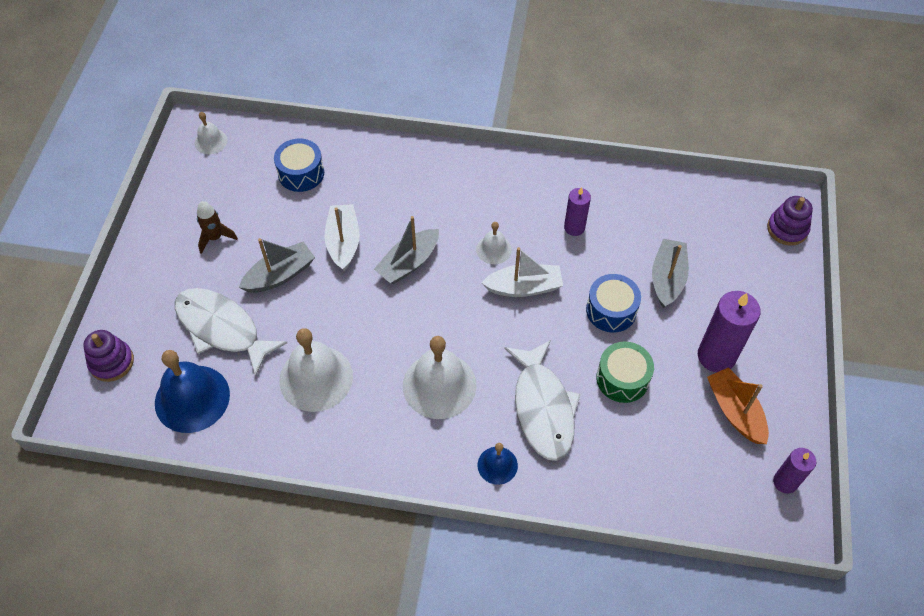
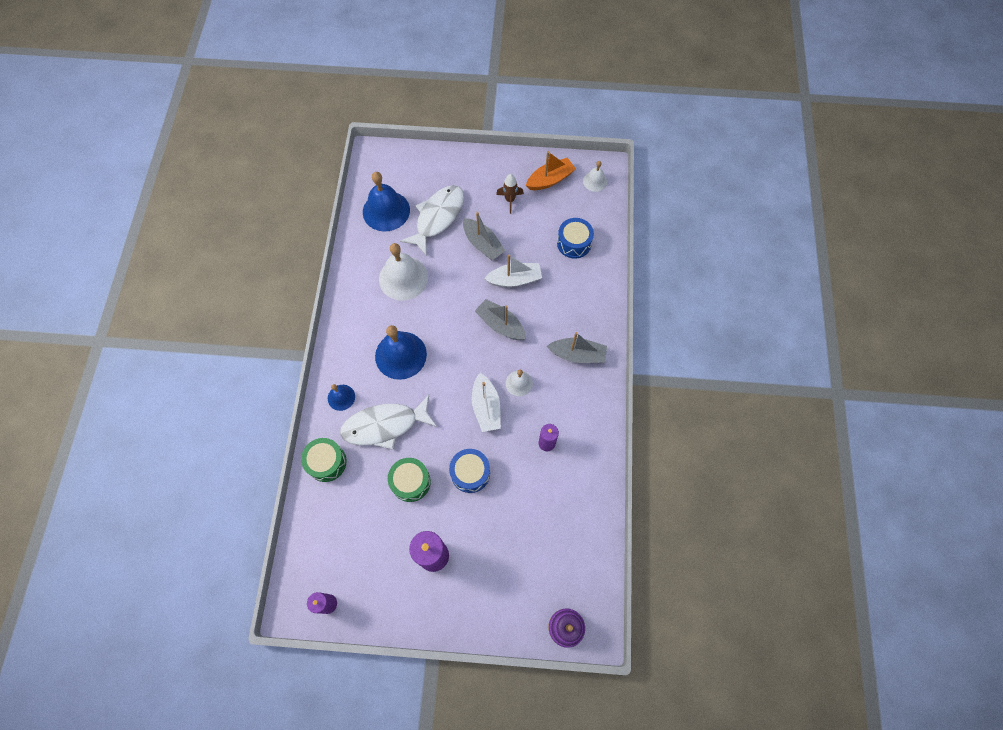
camera: 85 degrees right, 10 degrees up
purple stacking toy [83,330,134,382] -> none
white bell [403,336,476,419] -> blue bell [375,325,427,380]
grey boat [652,239,689,308] -> grey boat moved to [547,332,607,363]
orange boat [707,367,769,444] -> orange boat moved to [526,151,576,190]
none -> green drum [301,438,347,482]

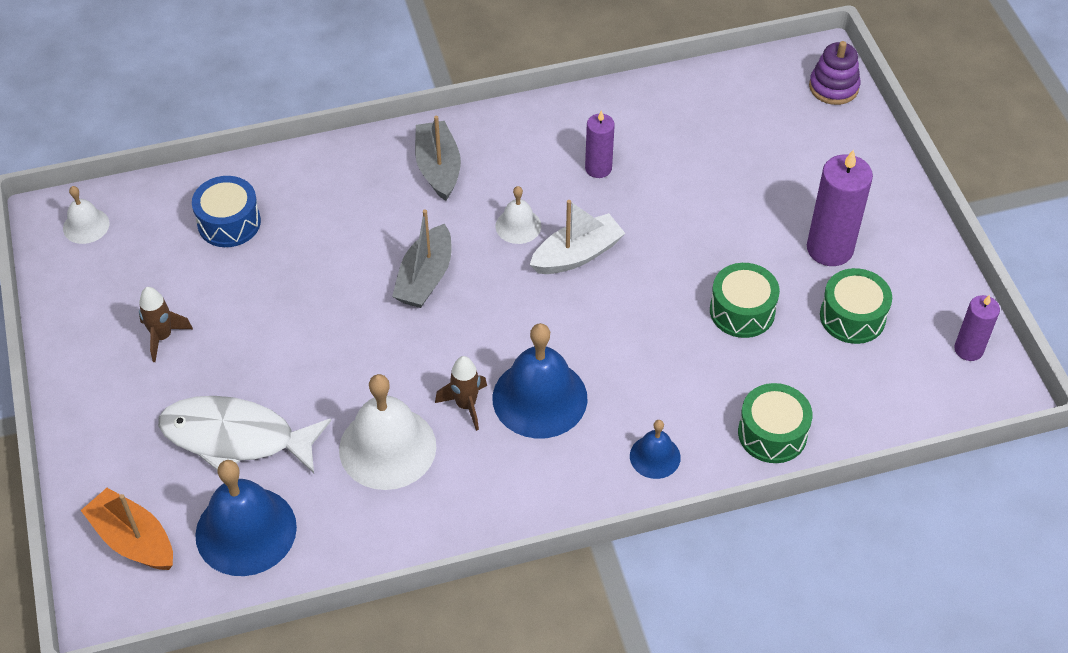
camera: 110 degrees left, 15 degrees down
white fish [340,395,437,450] -> none
blue drum [449,449,490,493] -> none
grey boat [463,212,505,260] -> none
white boat [484,255,542,287] -> none
orange boat [526,151,576,190] -> orange boat moved to [81,488,173,570]
none -> brown rocket [435,356,487,431]
none -> green drum [820,268,892,344]

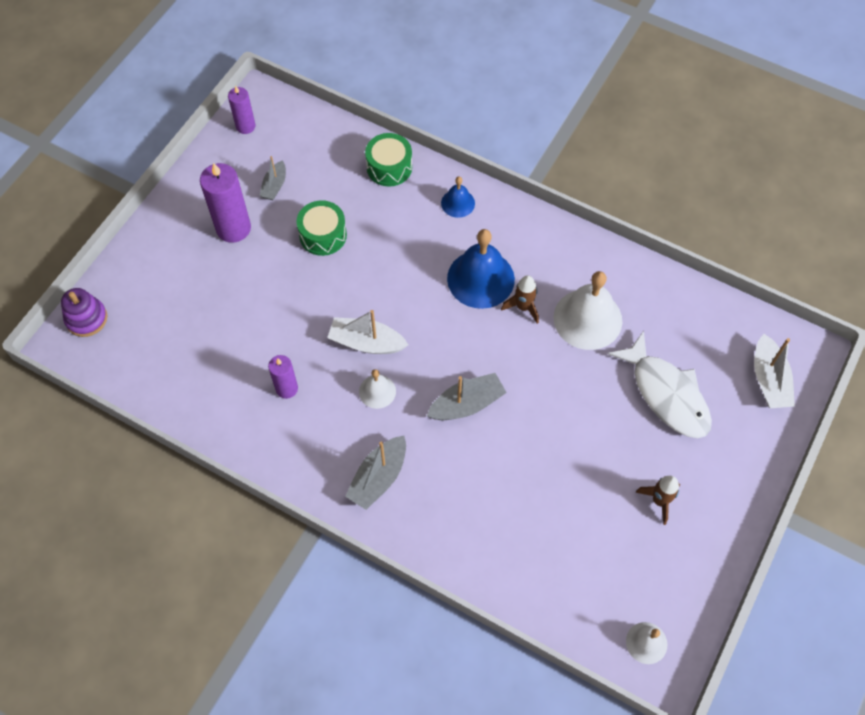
camera: 135 degrees left, 10 degrees up
orange boat [81,488,173,570] -> white boat [754,334,795,408]
blue drum [192,176,261,247] -> none
blue bell [195,460,297,576] -> none
green drum [820,268,892,344] -> grey boat [260,156,286,200]

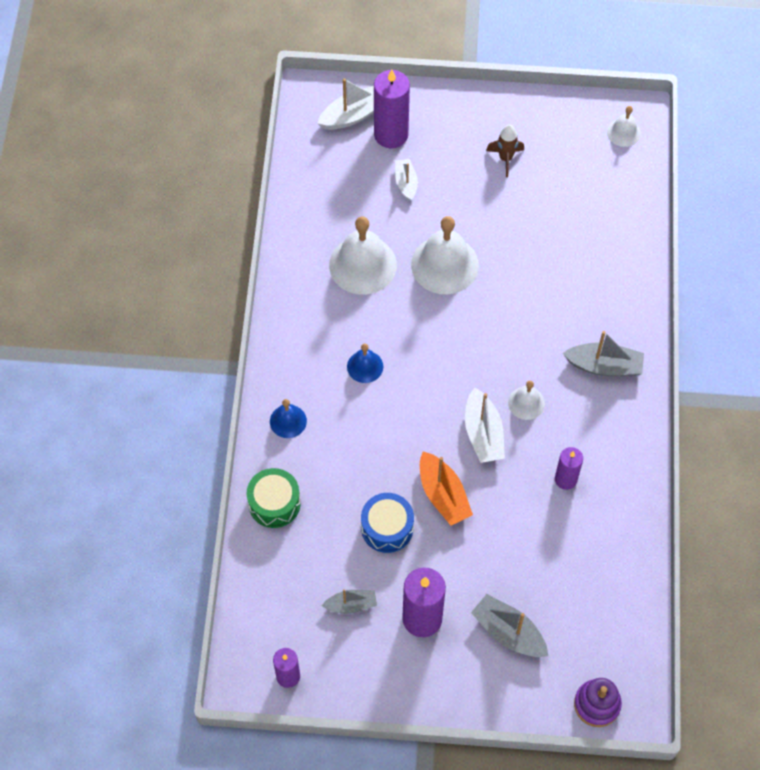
camera: 115 degrees left, 0 degrees up
green drum [296,200,347,256] -> blue drum [361,493,414,553]
grey boat [427,373,507,420] -> grey boat moved to [471,594,548,657]
blue bell [447,229,515,309] -> blue bell [347,344,383,383], size x0.52
brown rocket [501,275,539,324] -> none
white fish [608,331,712,438] -> white boat [395,159,418,201]
none -> purple candle [374,70,410,148]
none -> white bell [411,216,479,294]
none -> orange boat [420,451,473,525]

